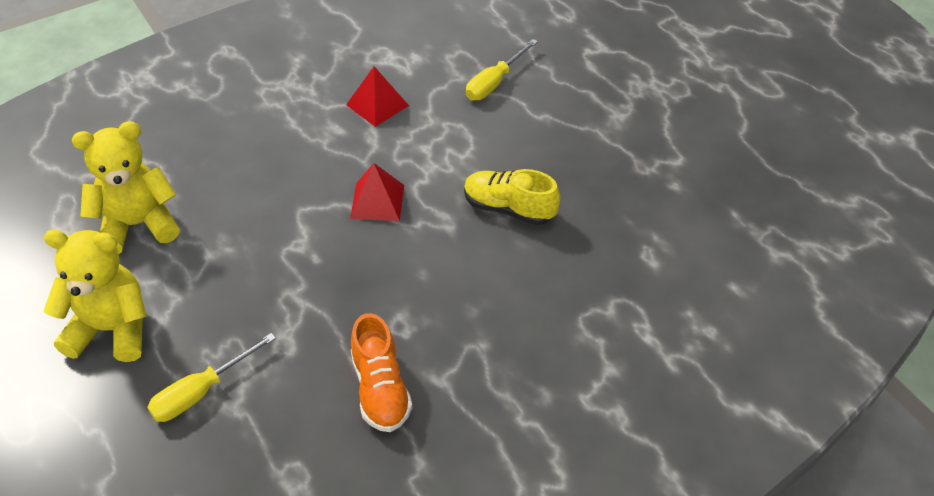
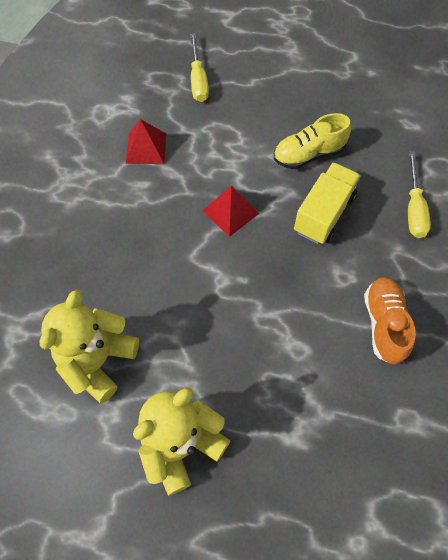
camera: 45 degrees left, 15 degrees up
yellow screwdriver [147,333,276,422] -> yellow screwdriver moved to [408,151,431,238]
orange shoe [351,313,412,432] -> orange shoe turned 120 degrees counterclockwise [364,277,416,365]
none -> yellow truck [294,162,361,244]

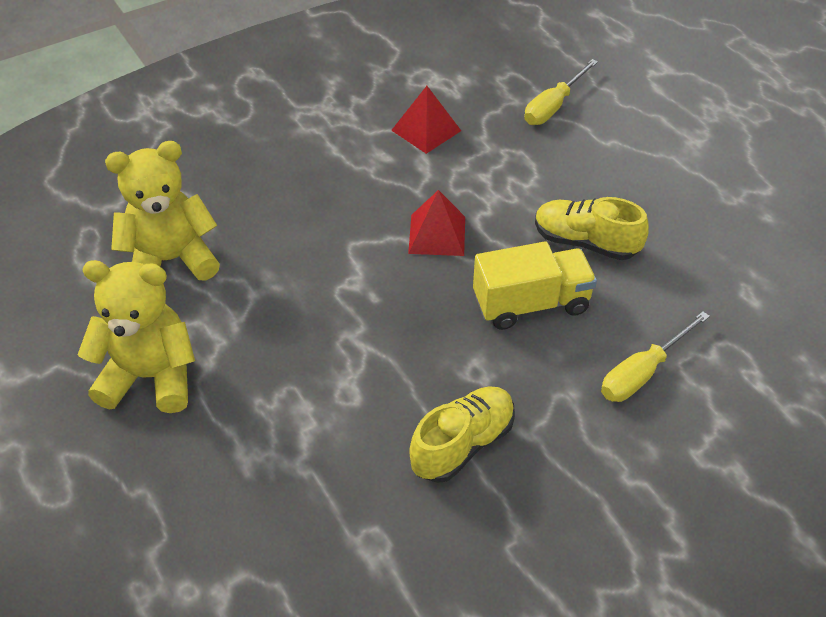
camera: 45 degrees right, 15 degrees down
orange shoe [364,277,416,365] -> yellow shoe [409,386,515,483]

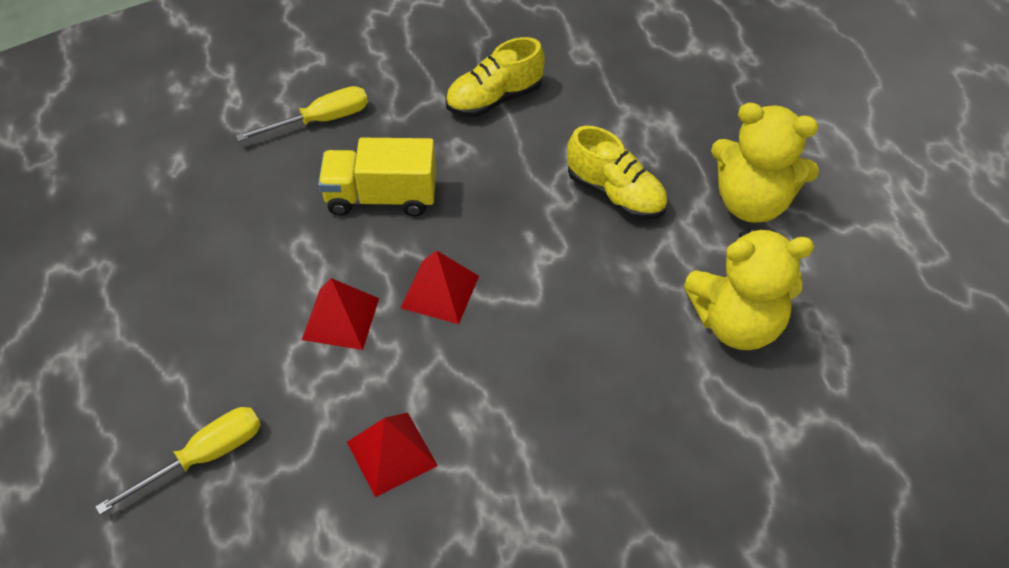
camera: 165 degrees left, 5 degrees up
yellow shoe [535,197,649,260] -> yellow shoe moved to [567,126,668,220]
none -> red pyramid [302,278,379,350]

